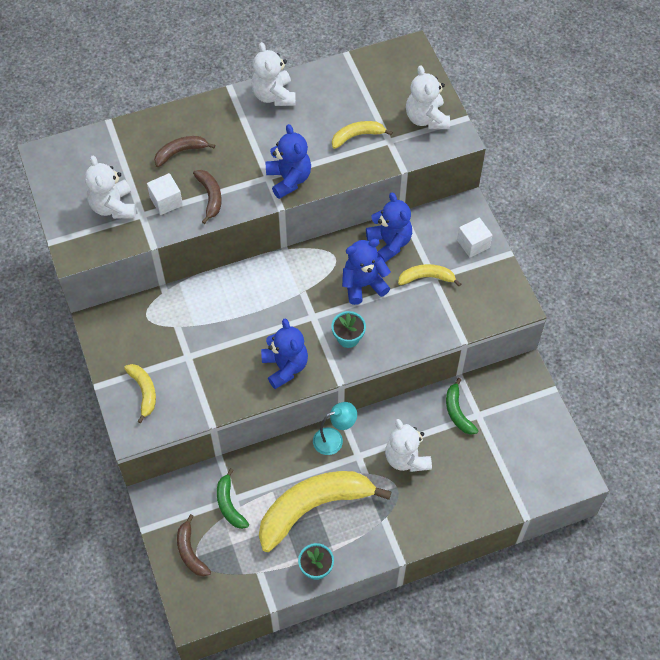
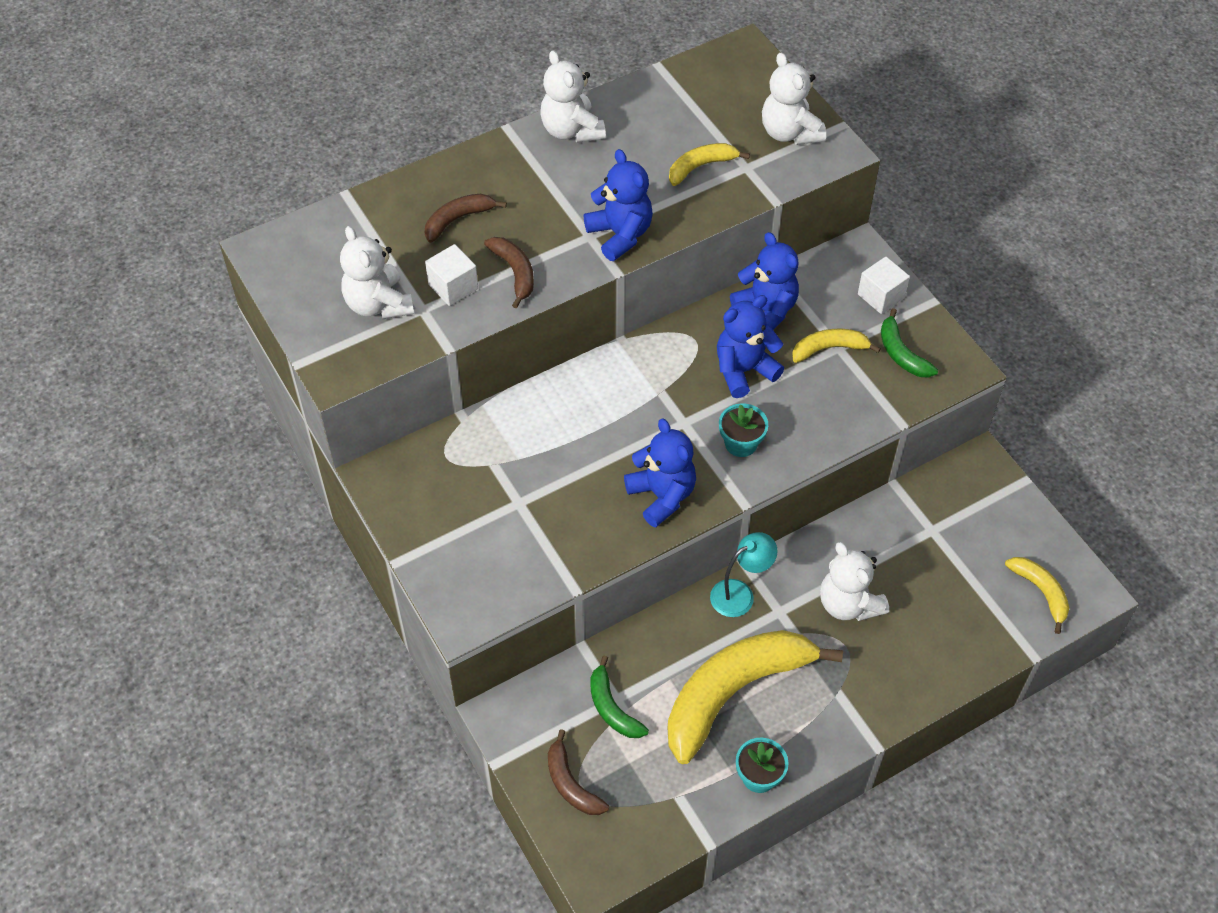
camera: 10 degrees left, 5 degrees down
yellow banana [124,364,156,423] -> yellow banana moved to [1005,557,1069,634]
green banana [446,378,479,435] -> green banana moved to [881,308,938,378]

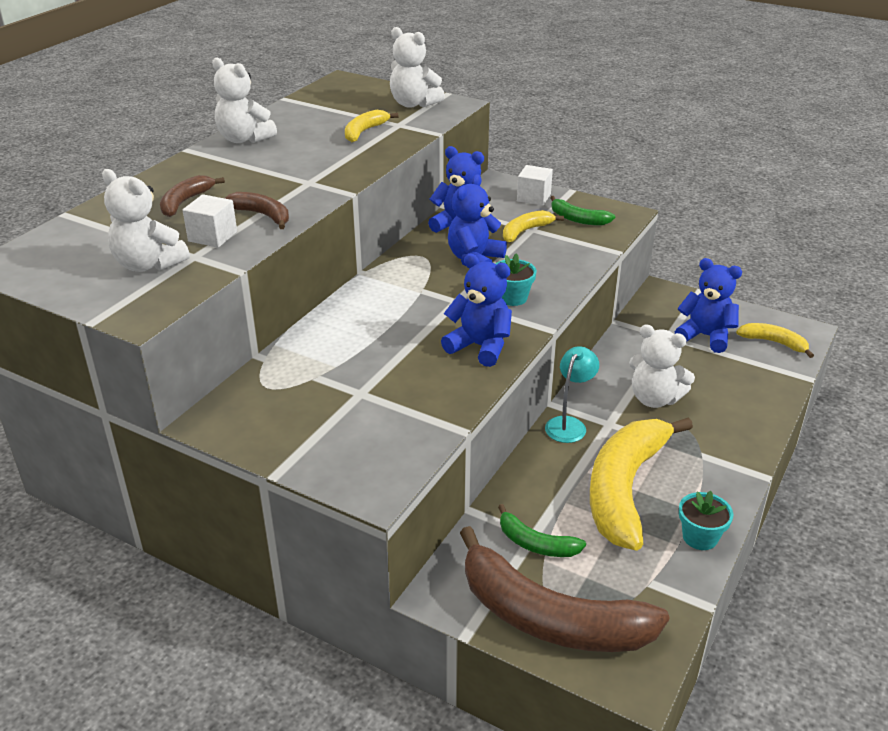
camera: 30 degrees left, 20 degrees down
brown banana [548,729,609,815] -> brown banana [460,526,670,652], size x2.15
blue teddy bear [584,149,653,261] -> blue teddy bear moved to [675,258,742,353]

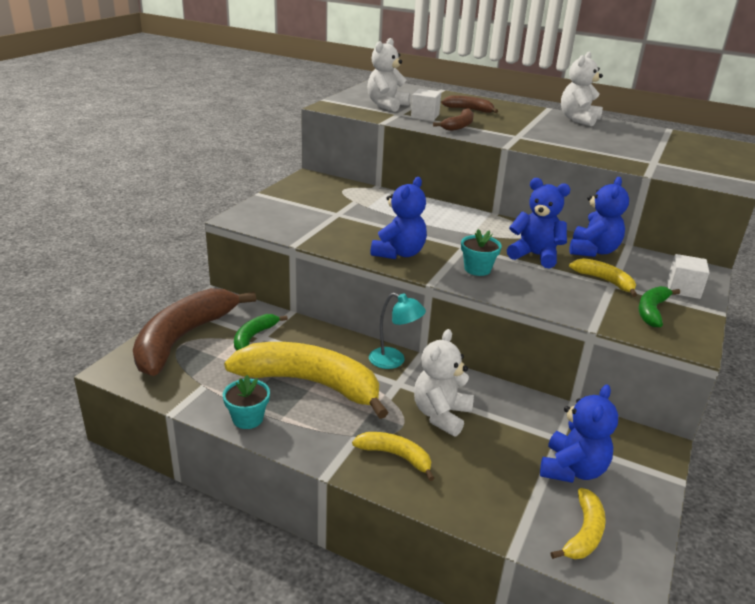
camera: 85 degrees right, 5 degrees down
yellow banana [345,110,398,142] -> yellow banana moved to [352,432,434,481]
white teddy bear [390,27,445,108] -> none

